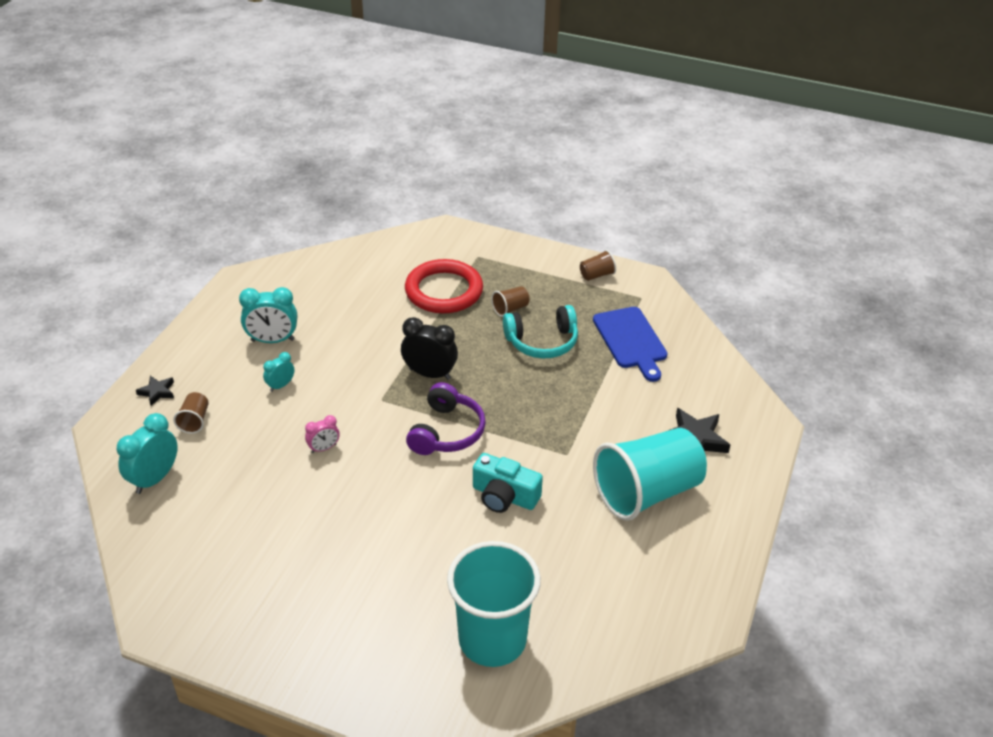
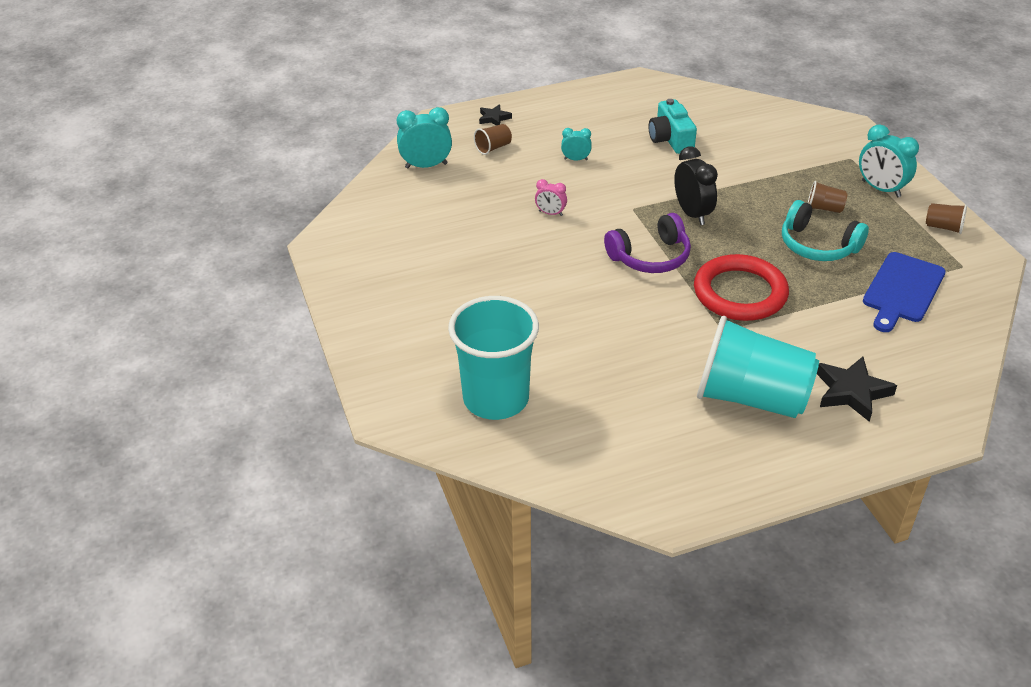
camera: 50 degrees right, 0 degrees up
turquoise clock [239,287,297,343] -> turquoise clock moved to [859,124,919,198]
red ring [405,259,483,314] -> red ring moved to [694,254,789,321]
turquoise camera [473,453,543,513] -> turquoise camera moved to [649,99,697,154]

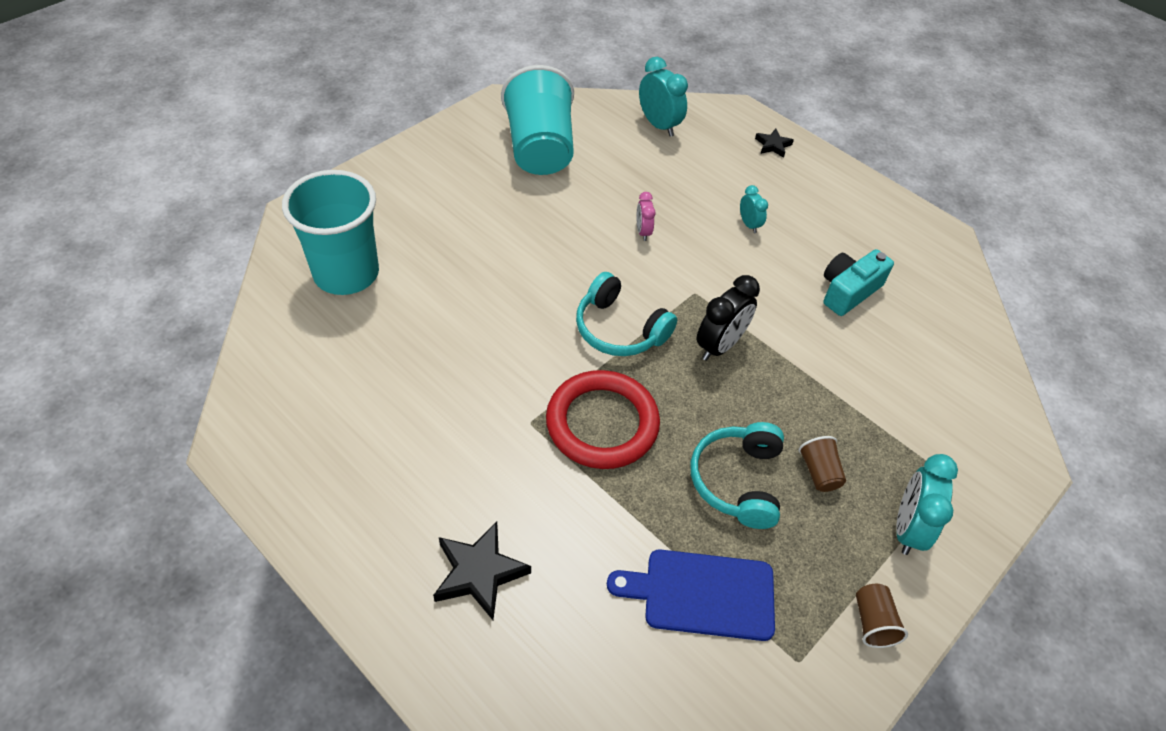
camera: 60 degrees right, 10 degrees up
brown cup [474,124,512,155] -> none
purple headphones [604,213,691,273] -> turquoise headphones [576,272,677,356]
turquoise cup [697,316,819,418] -> turquoise cup moved to [501,65,574,175]

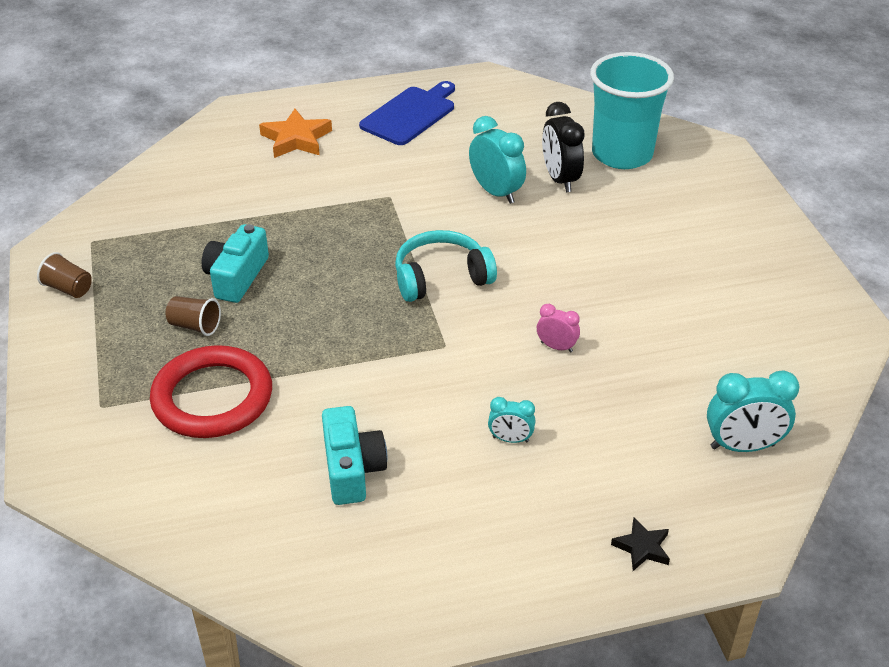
camera: 125 degrees right, 10 degrees down
black star [433,521,531,620] -> orange star [259,109,332,158]
turquoise cup [501,65,574,175] -> none
red ring [546,370,660,469] -> red ring moved to [150,345,272,438]
blue cutting board [607,549,775,641] -> blue cutting board moved to [359,81,455,145]
turquoise headphones [690,422,784,529] -> turquoise camera [202,224,269,303]
black clock [697,275,760,361] -> black clock moved to [542,102,585,192]
turquoise clock [896,454,958,555] -> turquoise clock moved to [469,116,526,204]

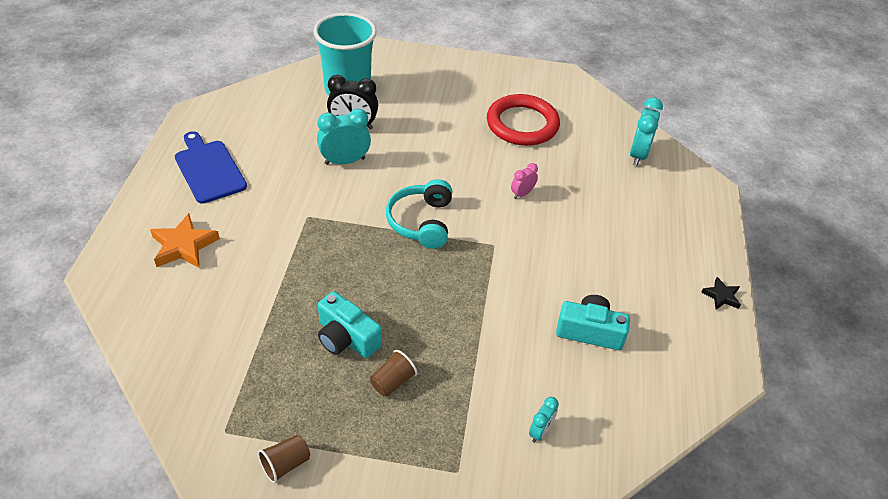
camera: 70 degrees left, 5 degrees up
red ring [150,345,272,438] -> red ring moved to [487,94,560,146]
turquoise clock [488,397,535,443] -> turquoise clock moved to [529,397,559,443]
black star [611,518,670,571] -> black star moved to [701,277,741,310]

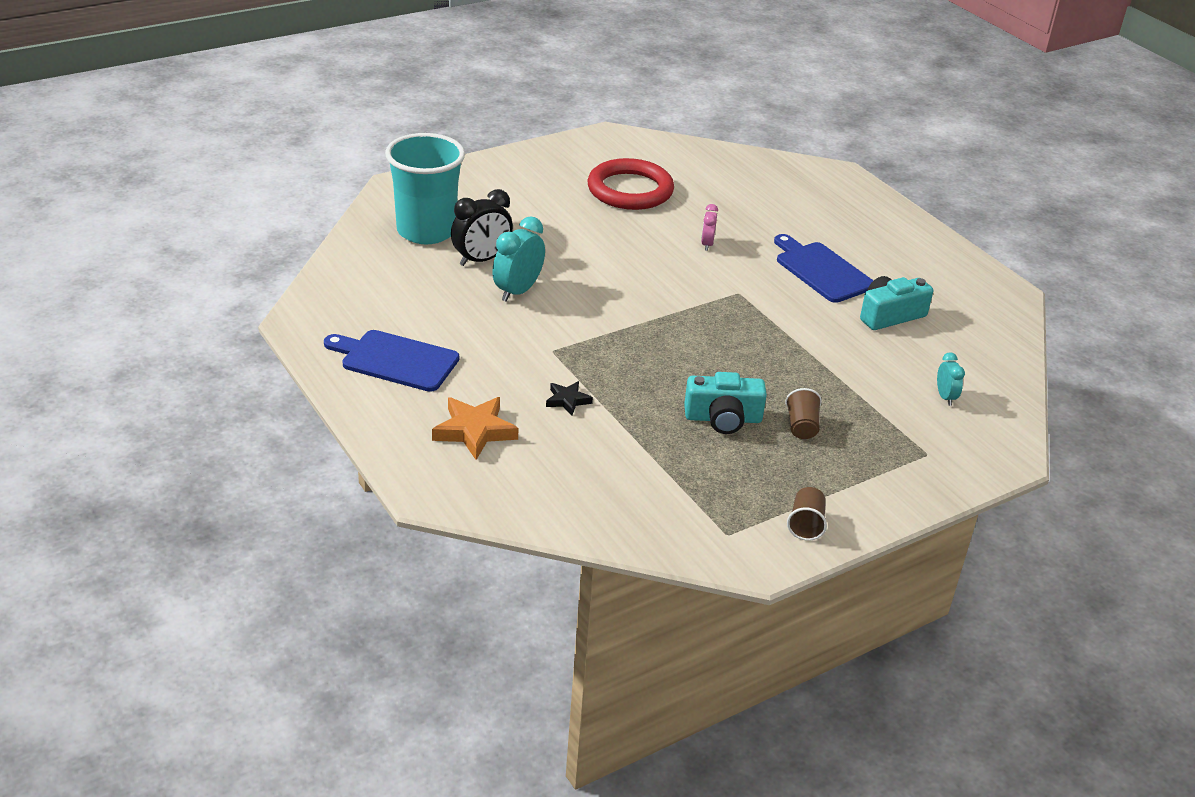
camera: 40 degrees left, 10 degrees down
turquoise headphones [386,179,452,249] -> none
turquoise clock [630,97,663,166] -> none
black star [701,277,741,310] -> black star moved to [546,381,593,415]
none -> blue cutting board [774,234,873,303]

